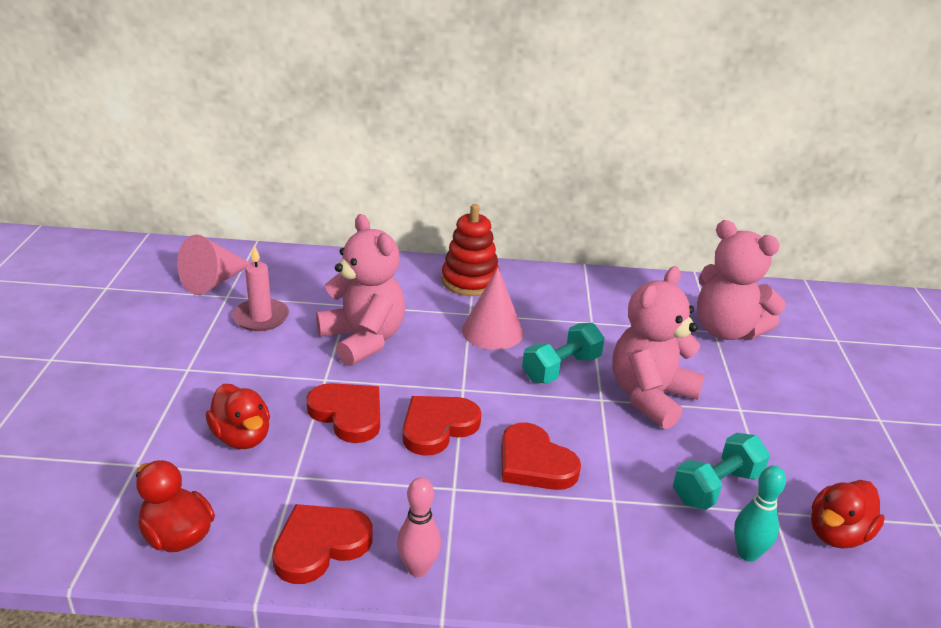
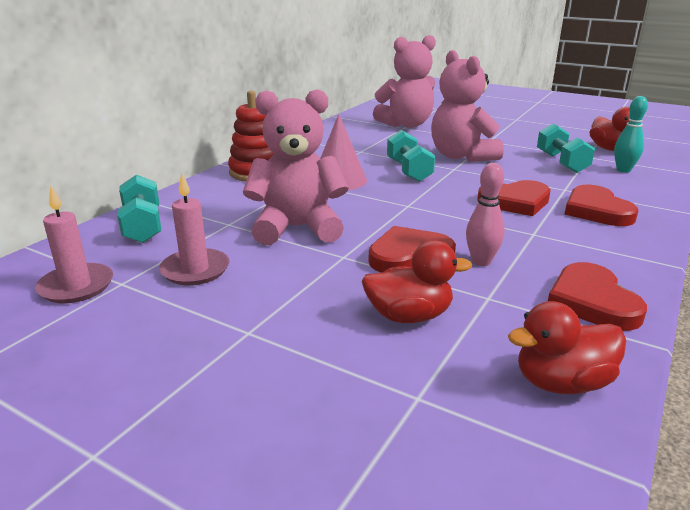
camera: 60 degrees left, 5 degrees down
pink cone [177,234,250,295] -> pink candle [35,186,113,303]
pink bowling pin [397,477,441,577] -> pink bowling pin moved to [466,163,505,266]
red heart [403,396,481,456] -> red heart moved to [564,185,638,226]
none -> turquoise dumbbell [117,175,161,243]

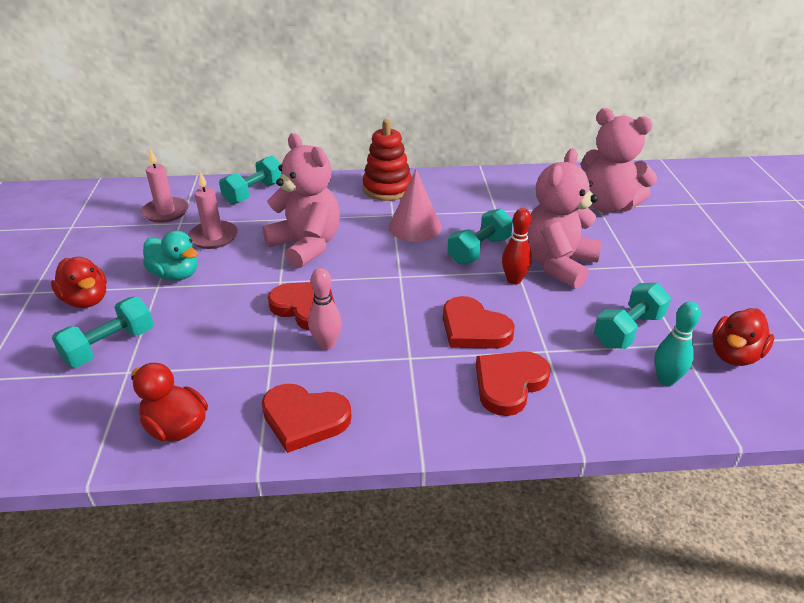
camera: 55 degrees right, 10 degrees up
red duck [362,240,472,323] -> red duck moved to [51,257,107,308]
red heart [548,262,647,331] -> red heart turned 120 degrees counterclockwise [262,384,352,453]
none -> turquoise dumbbell [52,297,154,367]
none -> turquoise duck [143,231,198,281]
none -> red bowling pin [502,208,532,285]

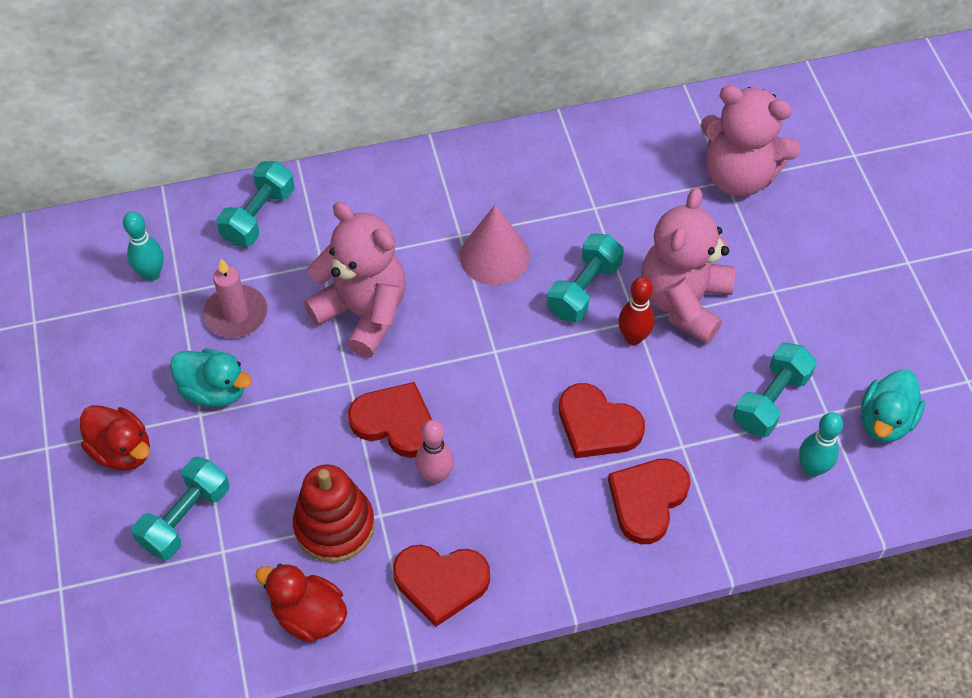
camera: 10 degrees left, 20 degrees up
pink candle [141,149,189,223] -> turquoise bowling pin [123,211,164,281]
red stacking toy [362,119,412,201] -> red stacking toy moved to [293,464,375,562]
red duck [712,308,774,366] -> turquoise duck [861,369,925,442]

